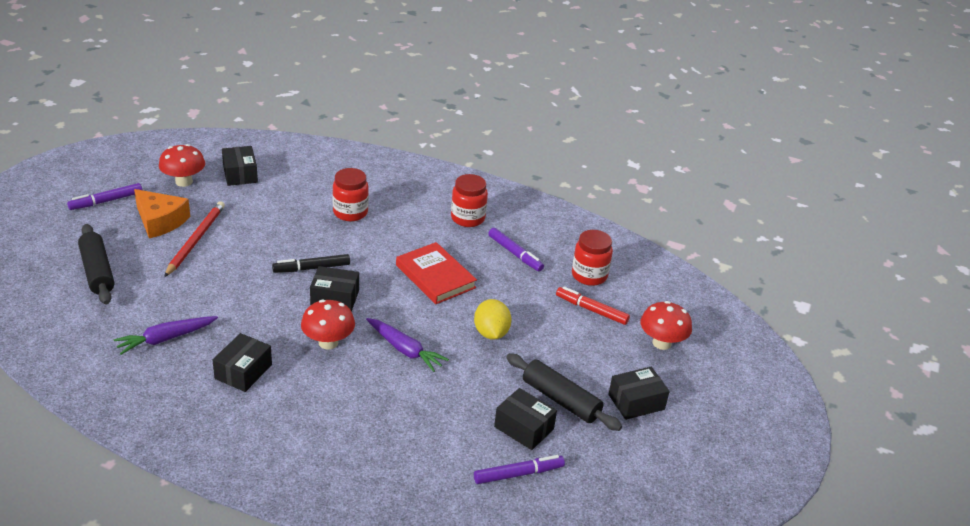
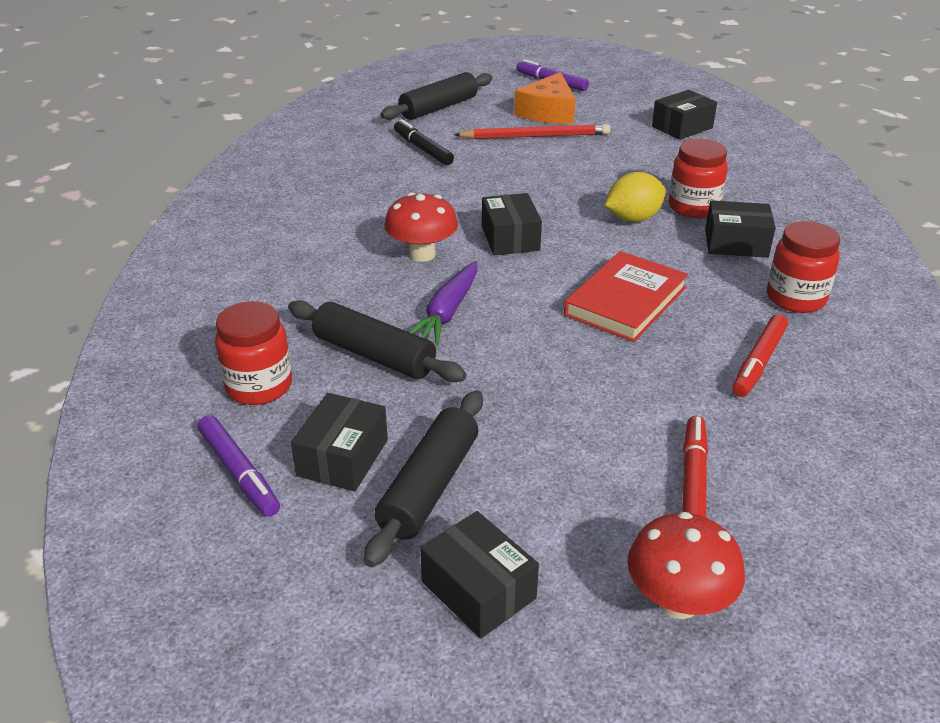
camera: 75 degrees right, 0 degrees up
purple carrot [114,316,218,355] -> none
red mushroom [159,144,205,187] -> none
black box [213,333,272,392] -> black box moved to [705,200,776,258]
black marker [272,254,350,273] -> black marker moved to [394,119,454,165]
yellow lemon [474,299,512,340] -> yellow lemon moved to [605,172,666,222]
purple marker [488,228,544,272] -> red marker [732,314,788,397]
red jar [572,230,613,286] -> red jar moved to [215,301,292,405]
none -> black rolling pin [288,300,467,382]

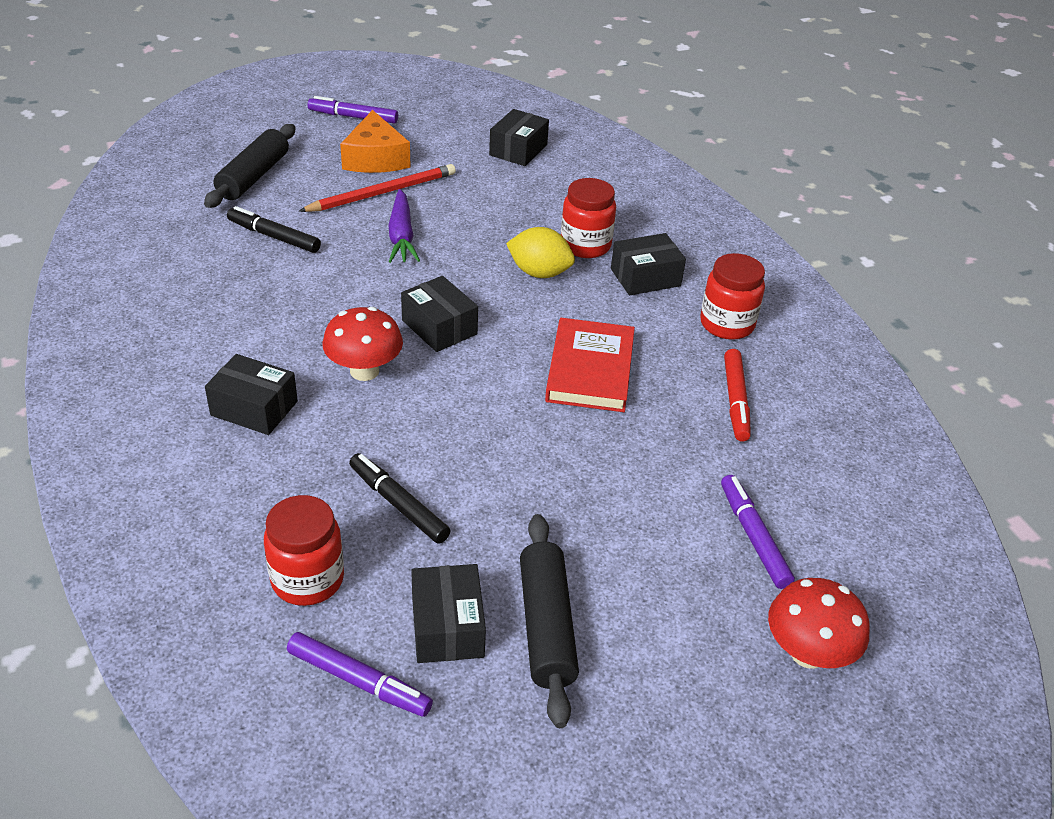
camera: 30 degrees left, 5 degrees up
black rolling pin [288,300,467,382] -> black marker [349,453,450,544]
purple carrot [409,261,477,345] -> purple carrot moved to [388,189,420,263]
black box [420,511,539,639] -> black box moved to [205,354,298,435]
yellow lemon [605,172,666,222] -> yellow lemon turned 75 degrees clockwise [506,227,575,278]
red marker [682,416,708,517] -> purple marker [721,475,795,589]

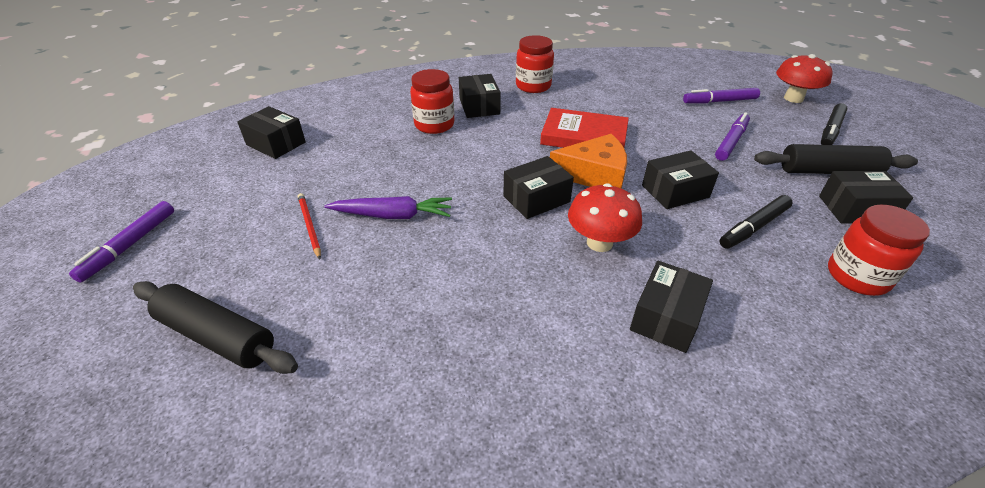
camera: 80 degrees left, 0 degrees up
black marker [227,206,321,253] -> black marker moved to [821,103,848,145]
purple marker [287,632,433,717] -> purple marker moved to [715,112,750,161]
red pencil [299,164,456,212] -> red pencil [298,193,321,259], size x0.59
orange cheese [340,110,411,173] -> orange cheese moved to [550,134,627,189]
yellow lemon [506,227,575,278] -> none
red marker [724,349,751,442] -> none
none -> black box [642,150,719,209]

